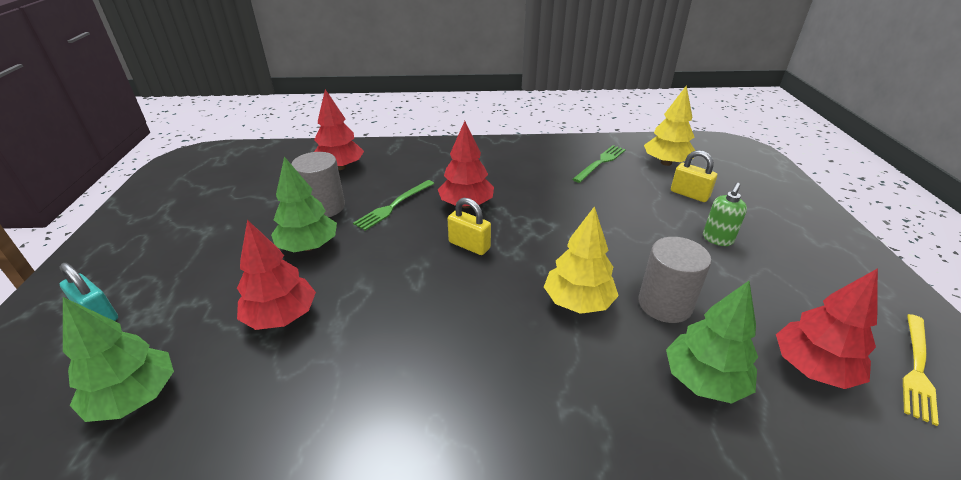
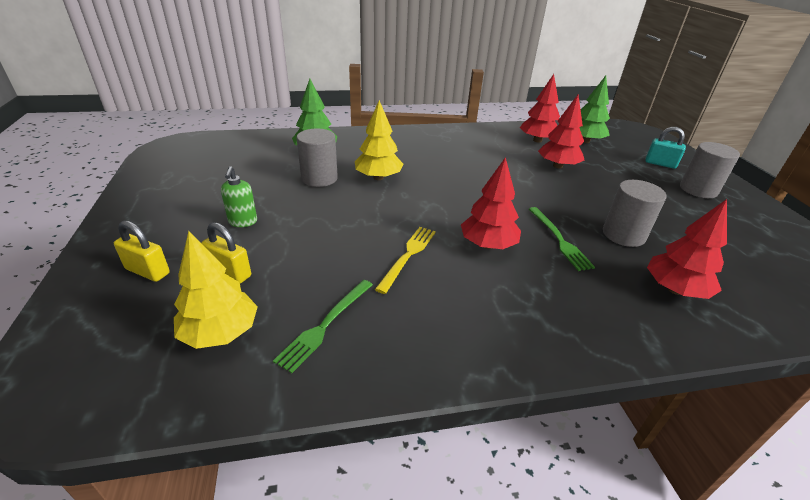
camera: 170 degrees right, 0 degrees up
green tree [271,157,337,252] -> none
green fork [353,180,435,231] -> green fork turned 135 degrees clockwise [529,207,595,271]
yellow padlock [447,198,491,255] -> yellow padlock moved to [114,220,170,282]
green soap dispenser [703,183,747,246] -> green soap dispenser turned 150 degrees clockwise [221,166,257,227]
red tree [776,268,878,389] -> red tree moved to [520,74,560,143]
yellow fork [903,314,939,426] -> yellow fork moved to [375,227,436,294]
none -> grey cylinder [680,142,740,198]

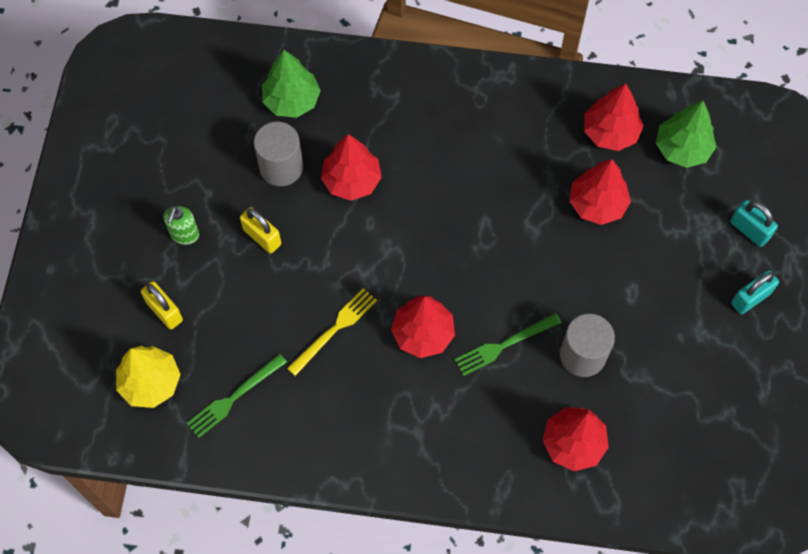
camera: 20 degrees right, 30 degrees up
yellow padlock [114,220,170,282] -> yellow padlock moved to [240,207,281,254]
yellow tree [355,100,403,180] -> red tree [321,134,382,201]
green fork [529,207,595,271] -> green fork turned 60 degrees clockwise [454,313,562,376]
grey cylinder [680,142,740,198] -> turquoise padlock [731,270,779,314]

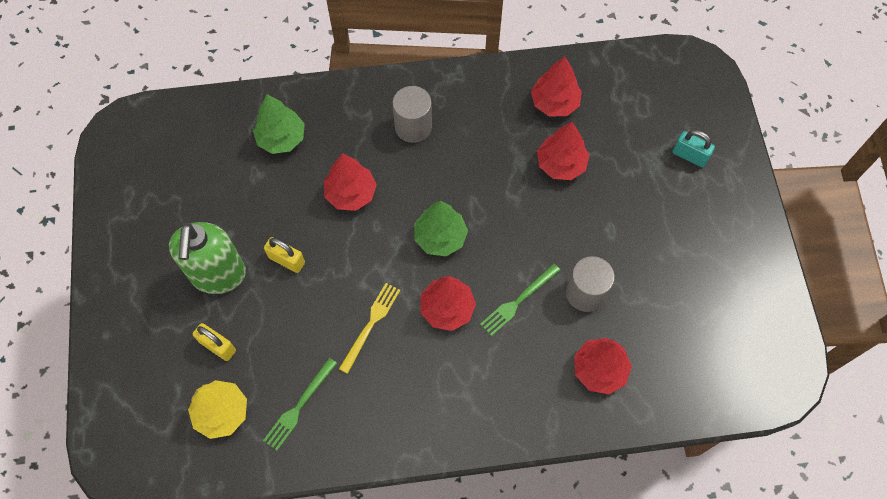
camera: 15 degrees left, 0 degrees up
green soap dispenser [164,206,199,245] -> green soap dispenser [169,222,246,294], size x2.12
grey cylinder [254,122,303,186] -> grey cylinder moved to [392,86,432,143]
green tree [656,100,716,168] -> green tree moved to [414,200,468,256]
turquoise padlock [731,270,779,314] -> none

